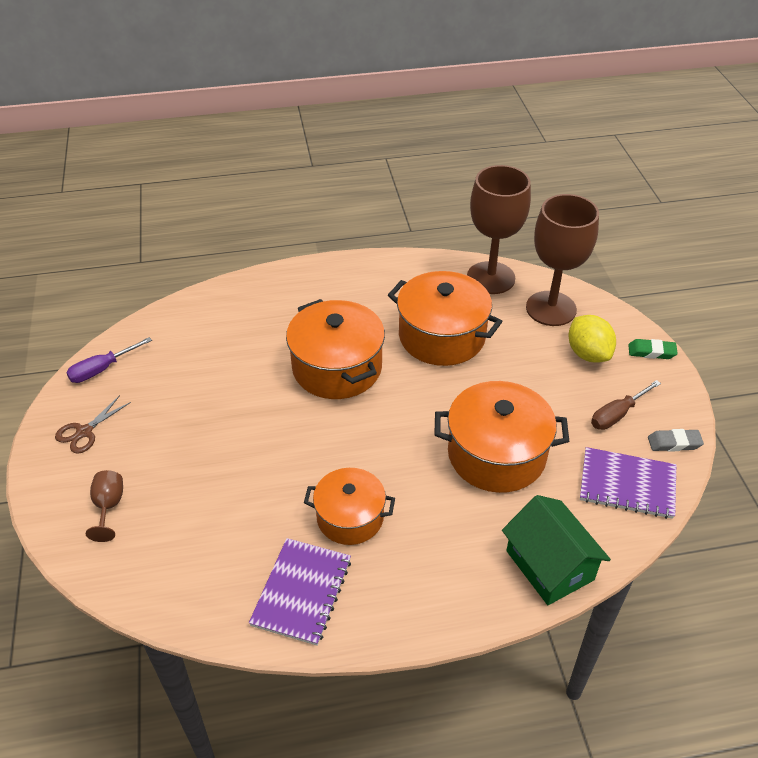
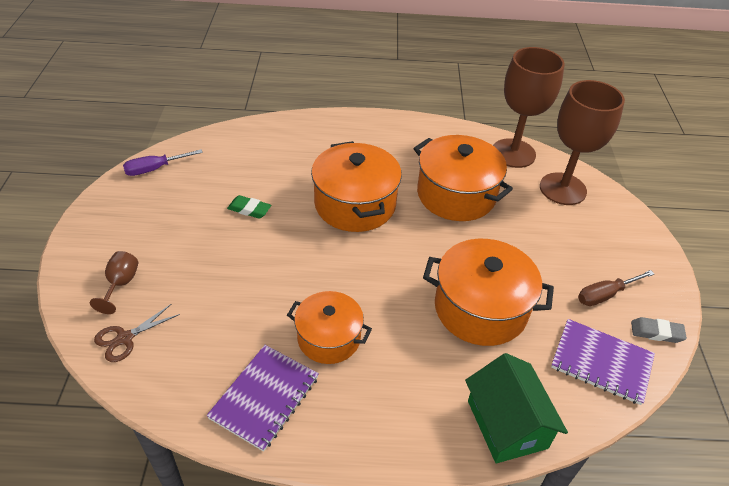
camera: 10 degrees right, 0 degrees up
brown scissors [55,395,131,454] -> brown scissors moved to [94,304,180,362]
yellow lemon [568,315,616,363] -> none
green eraser [628,339,678,359] -> green eraser moved to [227,195,271,219]

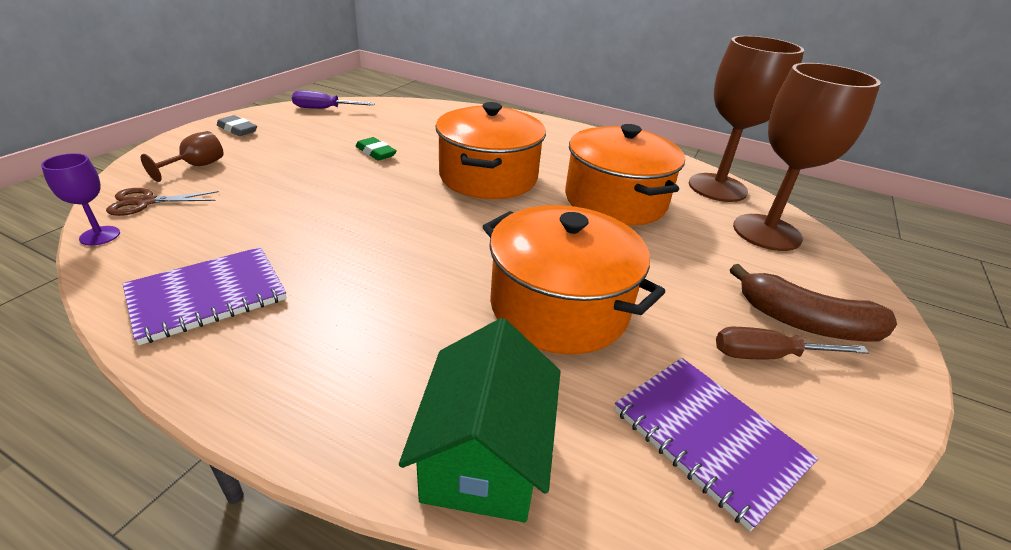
camera: 25 degrees right, 10 degrees down
orange pot [287,291,372,364] -> none
grey eraser [631,317,687,343] -> grey eraser moved to [217,115,257,136]
none -> purple goblet [41,153,120,246]
none -> brown banana [730,264,897,342]

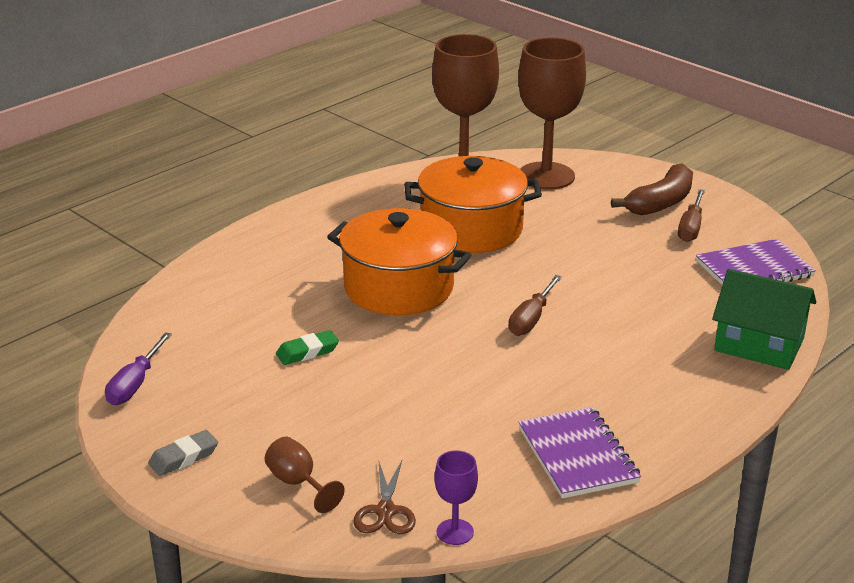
camera: 70 degrees left, 5 degrees down
orange pot [482,205,665,354] -> none
none -> brown screwdriver [509,275,562,336]

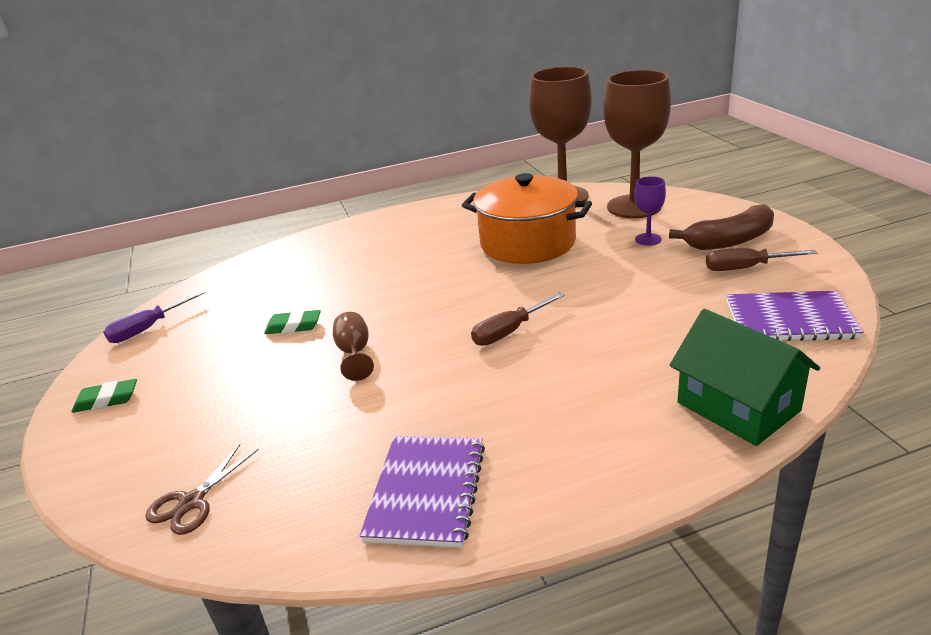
camera: 30 degrees right, 0 degrees up
grey eraser [148,430,218,476] -> green eraser [72,379,137,413]
brown goblet [265,437,345,513] -> brown goblet moved to [333,312,374,381]
orange pot [327,208,472,315] -> none
purple goblet [434,450,478,545] -> purple goblet moved to [634,176,666,246]
brown screwdriver [678,189,705,242] -> brown screwdriver turned 45 degrees clockwise [706,248,817,271]

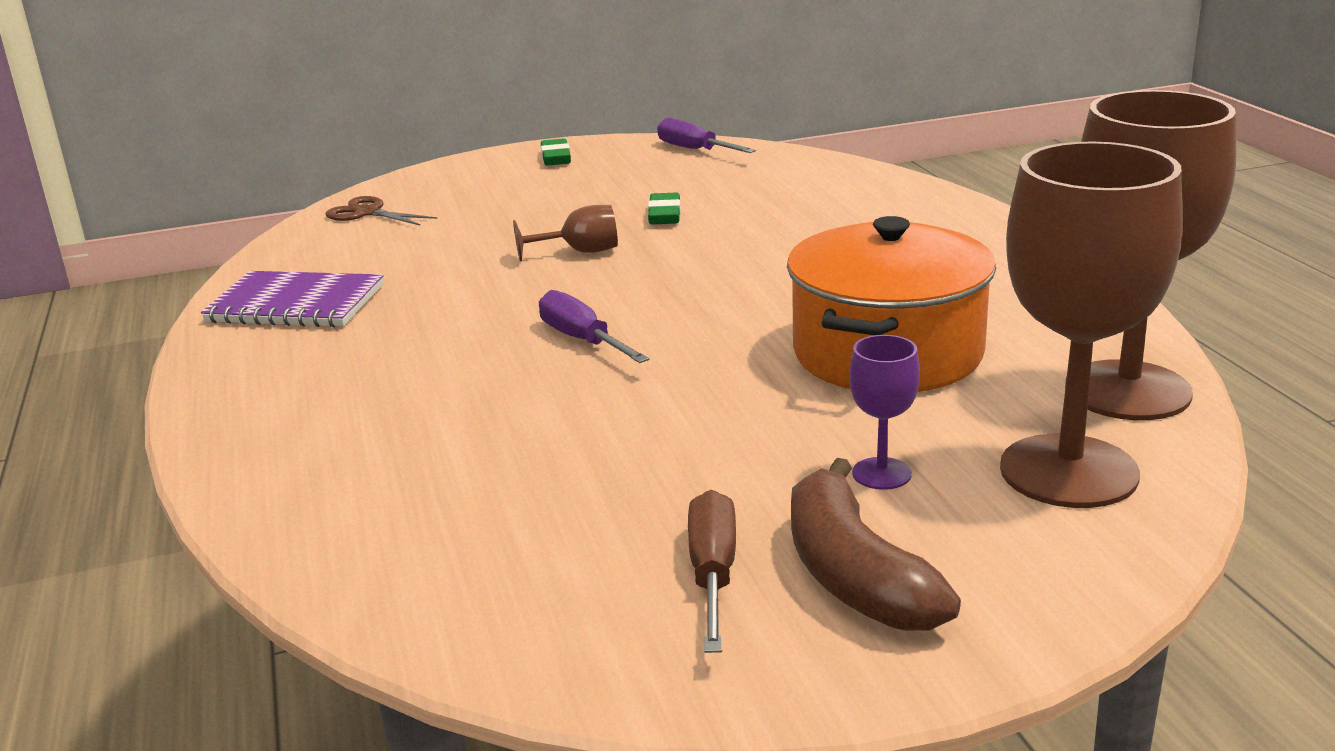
camera: 90 degrees right, 5 degrees down
brown screwdriver [471,292,565,346] -> purple screwdriver [539,290,649,363]
green house [670,309,820,446] -> none
purple notebook [726,291,864,341] -> none

